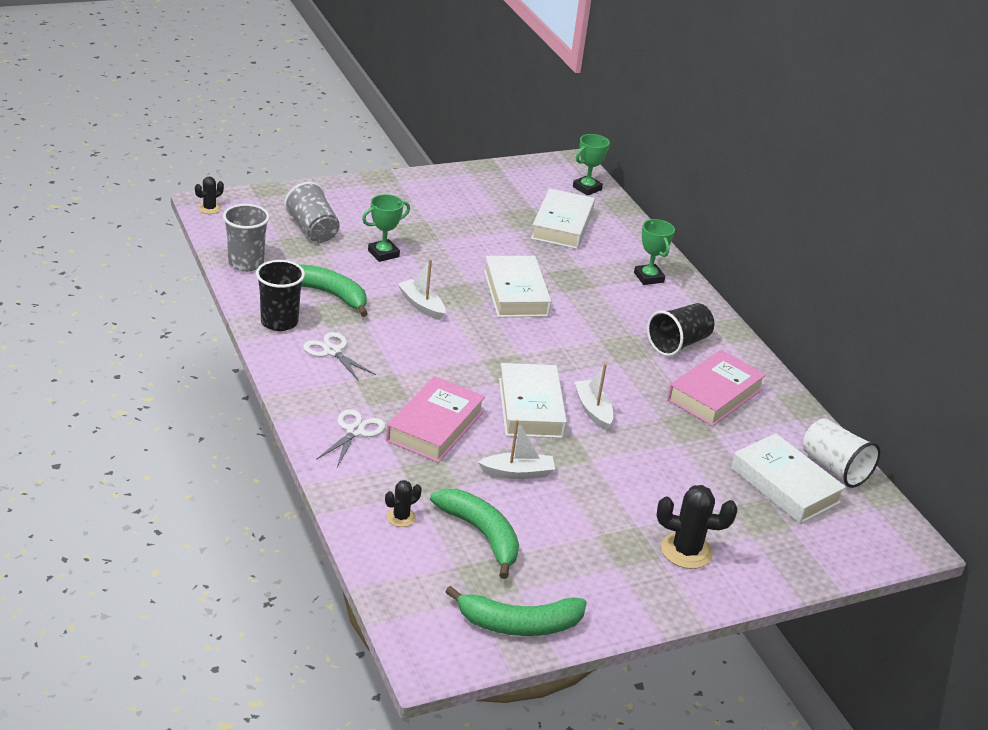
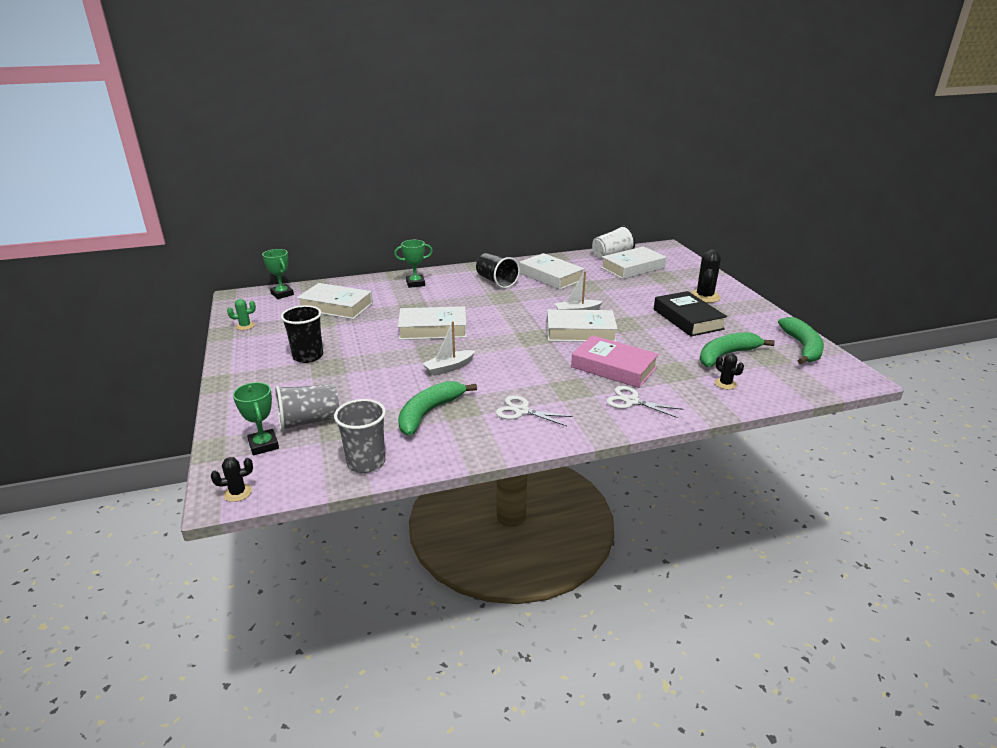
camera: 80 degrees left, 5 degrees down
black cactus [195,177,224,214] -> black cactus turned 75 degrees counterclockwise [211,457,253,502]
black cup [256,260,305,331] -> black cup moved to [281,305,323,363]
white scissors [303,332,376,381] -> white scissors turned 60 degrees clockwise [496,395,573,426]
green trophy [362,194,410,262] -> green trophy moved to [233,382,279,455]
white boat [478,420,555,479] -> none
pink book [667,350,766,426] -> white book [519,253,585,290]
none -> green cactus [227,299,256,330]
none -> black book [654,291,727,336]

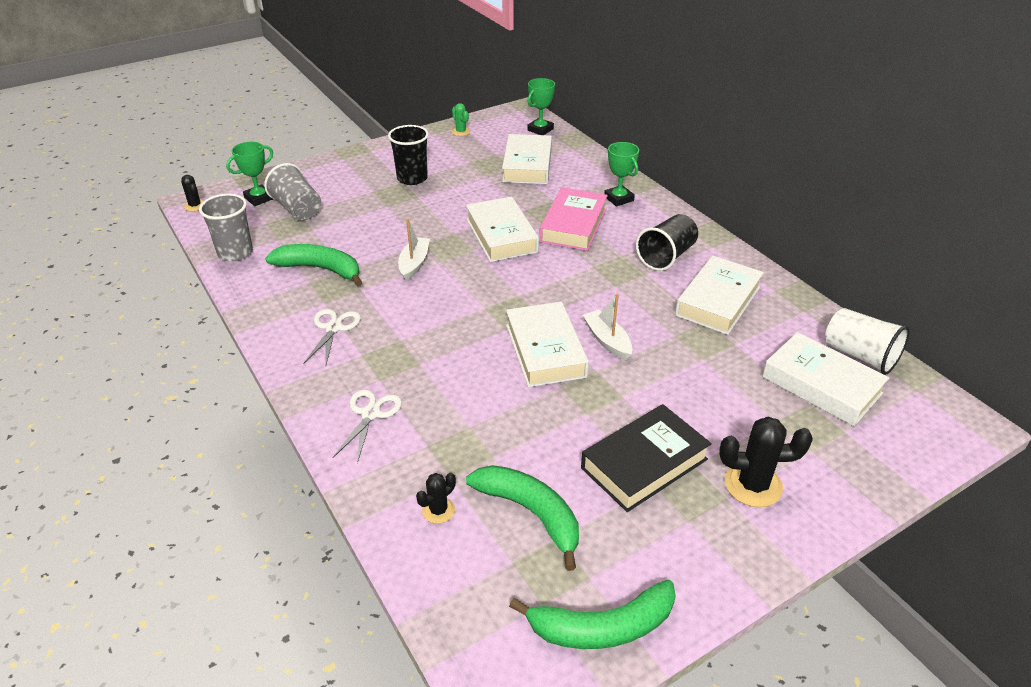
camera: 75 degrees right, 10 degrees up
white boat [422,321,475,376] -> white boat turned 60 degrees clockwise [398,218,430,281]
pink book [571,335,659,388] -> pink book moved to [539,187,608,251]

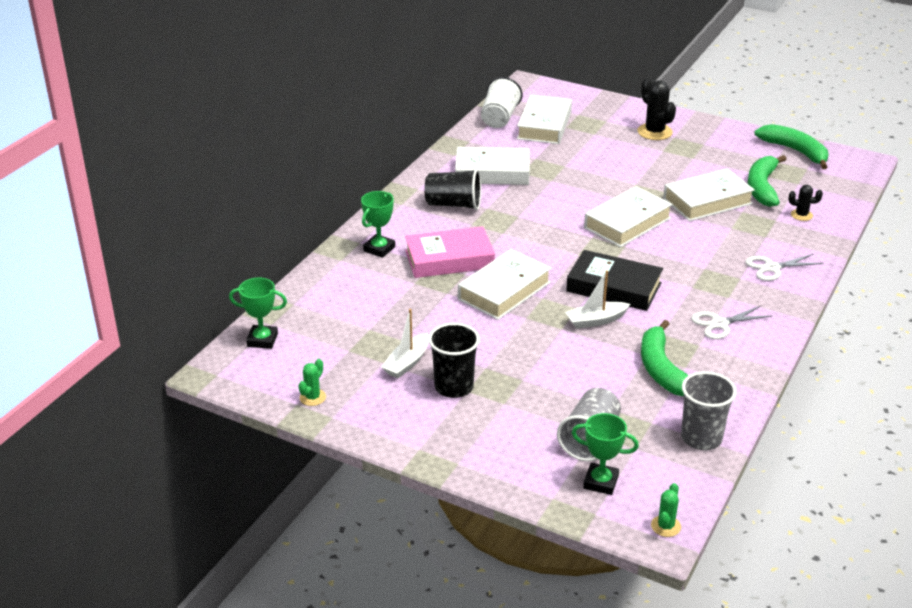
camera: 120 degrees left, 5 degrees down
black cactus [181,175,203,211] -> green cactus [651,483,681,537]
white book [502,134,552,184] -> white book moved to [663,168,755,221]
black book [581,404,712,512] -> black book moved to [566,250,663,311]
white boat [583,293,633,360] -> white boat moved to [381,309,429,378]

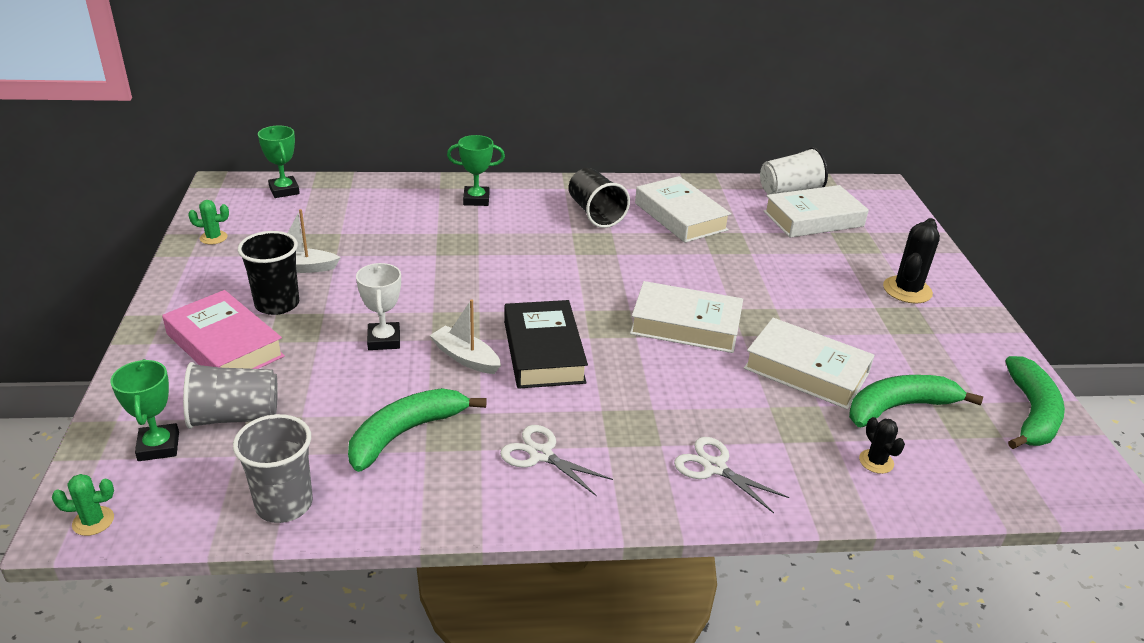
camera: 55 degrees right, 0 degrees up
pink book [405,226,495,278] -> pink book moved to [162,290,285,369]
white book [458,249,551,320] -> none
none -> white trophy [356,263,401,350]

